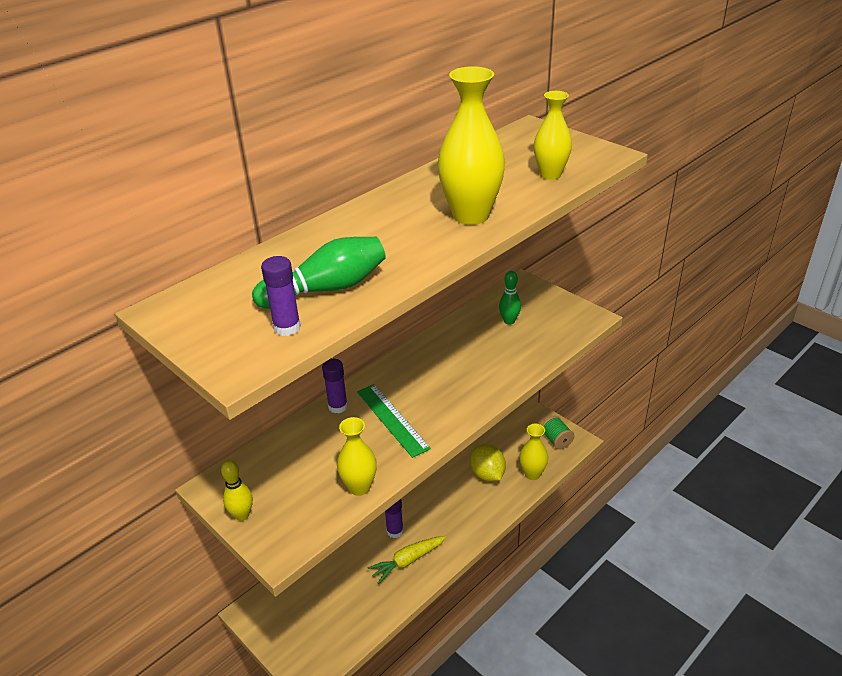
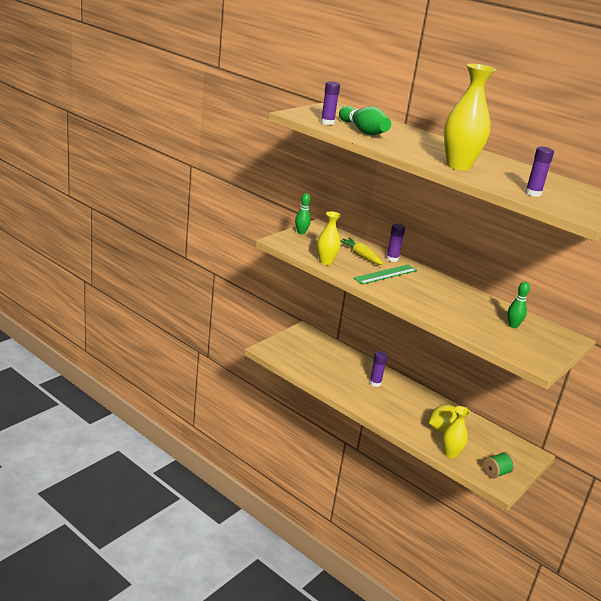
camera: 80 degrees right, 10 degrees down
yellow bowling pin [221,460,253,521] -> green bowling pin [295,193,311,234]
yellow carrot [367,536,446,584] -> yellow carrot moved to [340,237,384,265]
yellow vase [534,91,572,180] -> purple glue stick [525,147,554,197]

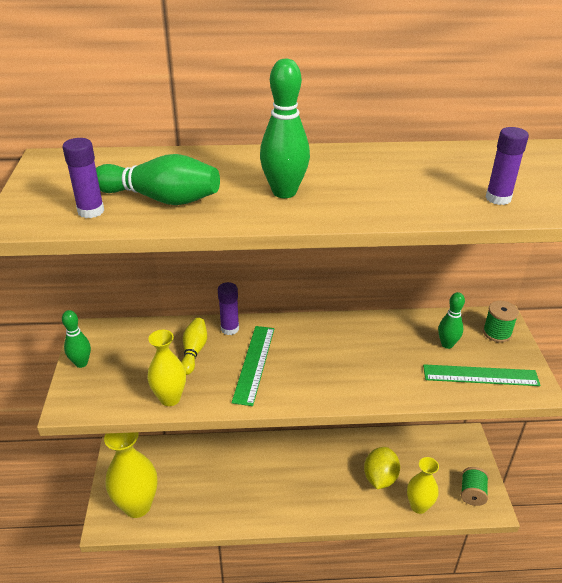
camera: 40 degrees left, 10 degrees up
yellow carrot [340,237,384,265] -> yellow bowling pin [181,318,207,375]
purple glue stick [369,351,387,387] -> none
yellow vase [444,64,496,171] -> yellow vase moved to [104,432,158,518]
none -> green bowling pin [260,59,310,198]
none -> green ruler [423,364,540,386]
none -> green spool [483,301,519,342]

